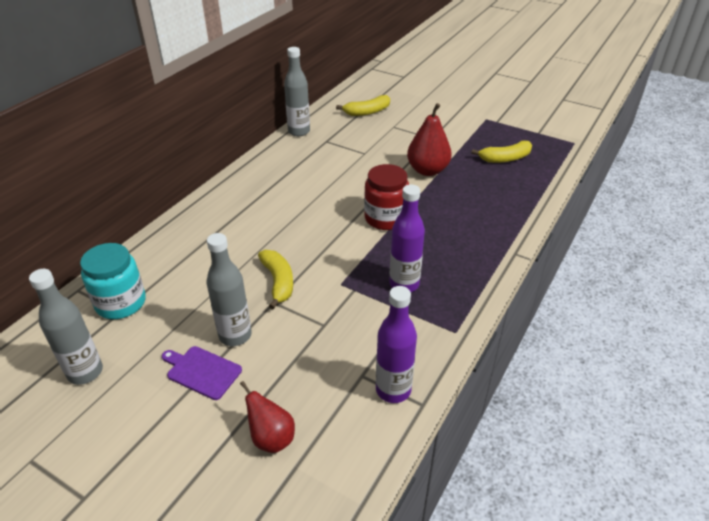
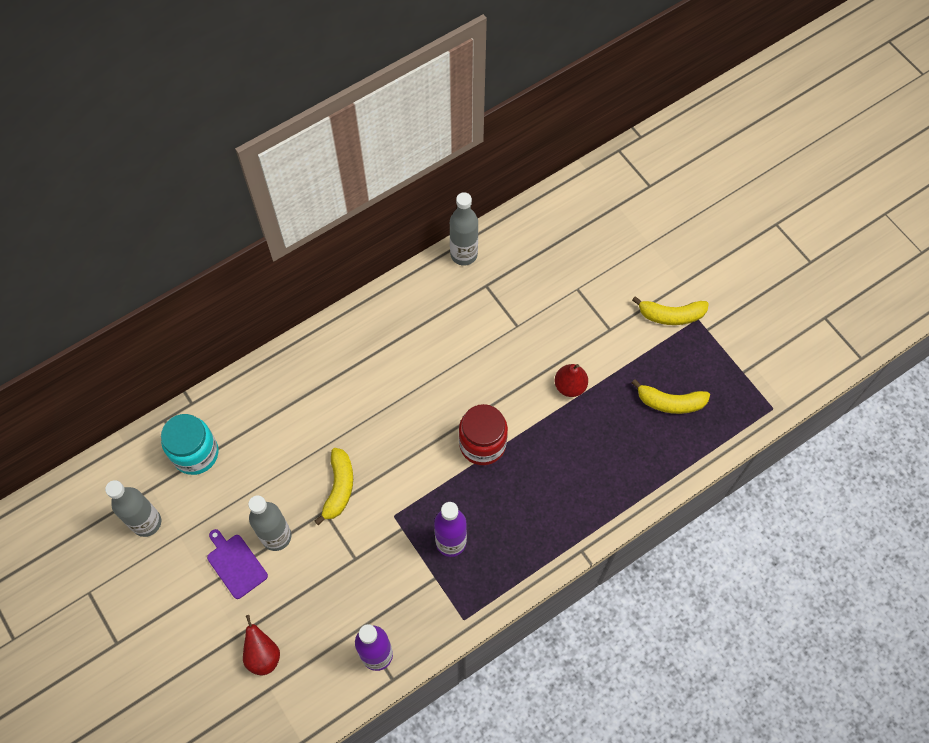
camera: 25 degrees right, 25 degrees up
yellow banana [336,95,390,116] -> yellow banana moved to [632,296,709,325]
red pear [407,103,452,176] -> red pear [554,364,588,397], size x0.65

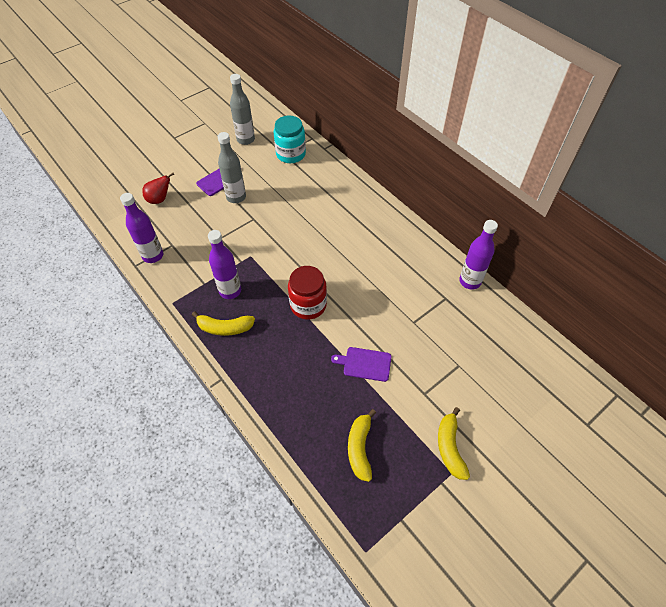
camera: 85 degrees right, 10 degrees down
yellow banana [315,448,353,525] -> yellow banana moved to [192,311,255,336]
grey bottle [450,192,478,266] -> purple bottle [459,220,498,290]
red pear [554,364,588,397] -> purple cutting board [331,347,392,382]

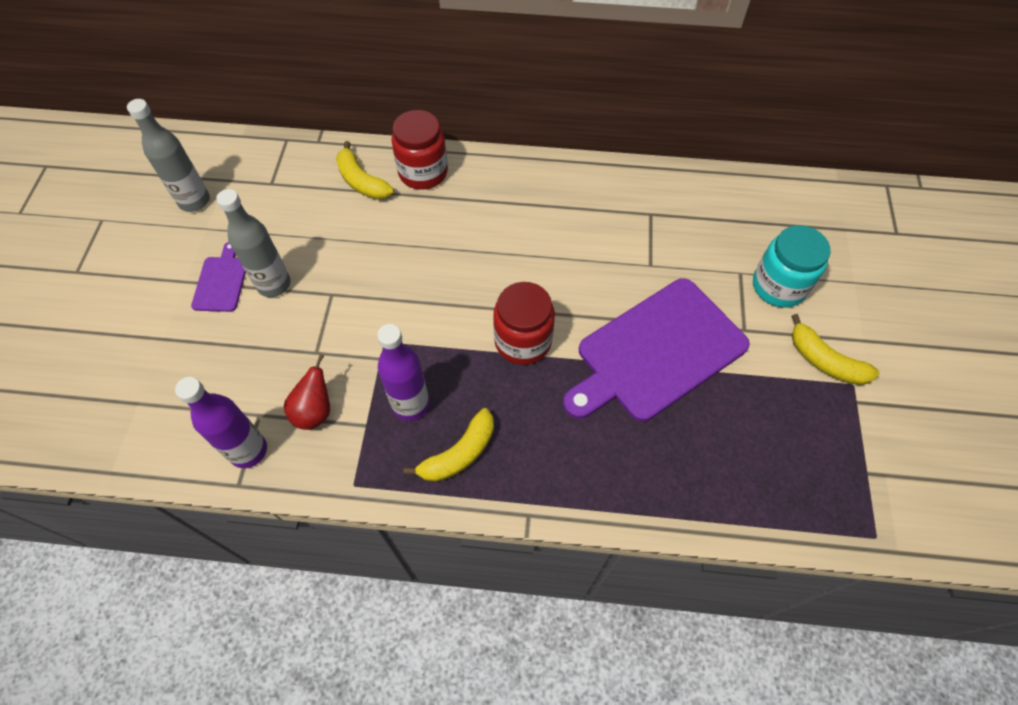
camera: 45 degrees left, 5 degrees up
red pear [142,173,174,204] -> red pear moved to [284,354,330,430]
turquoise jar [274,115,306,163] -> turquoise jar moved to [753,225,831,308]
purple cutting board [331,347,392,382] -> purple cutting board [563,278,750,422], size x2.24
yellow banana [348,409,376,482] -> yellow banana moved to [336,141,394,199]
purple bottle [459,220,498,290] -> none
none -> red jar [391,110,448,190]

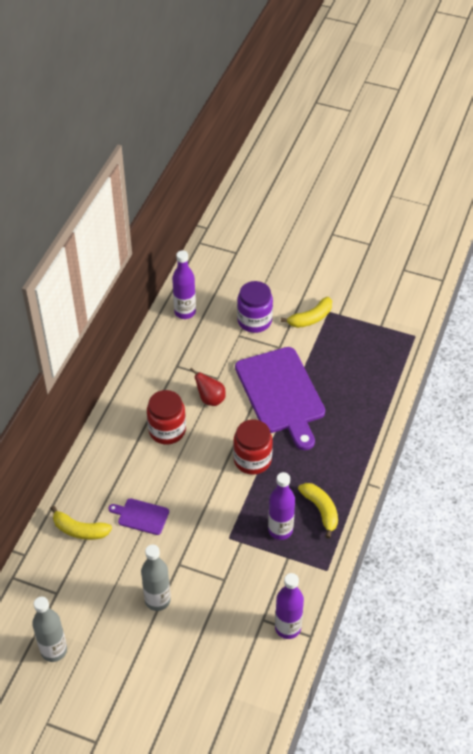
camera: 75 degrees left, 10 degrees down
purple cutting board [191,242,246,312] -> purple cutting board moved to [108,498,169,535]
red pear [284,354,330,430] -> red pear moved to [190,368,226,406]
yellow banana [336,141,394,199] -> yellow banana turned 45 degrees clockwise [50,506,112,540]
red jar [391,110,448,190] -> red jar moved to [147,390,186,445]
turquoise jar [753,225,831,308] -> purple jar [237,281,273,333]
none -> purple bottle [172,250,196,319]

